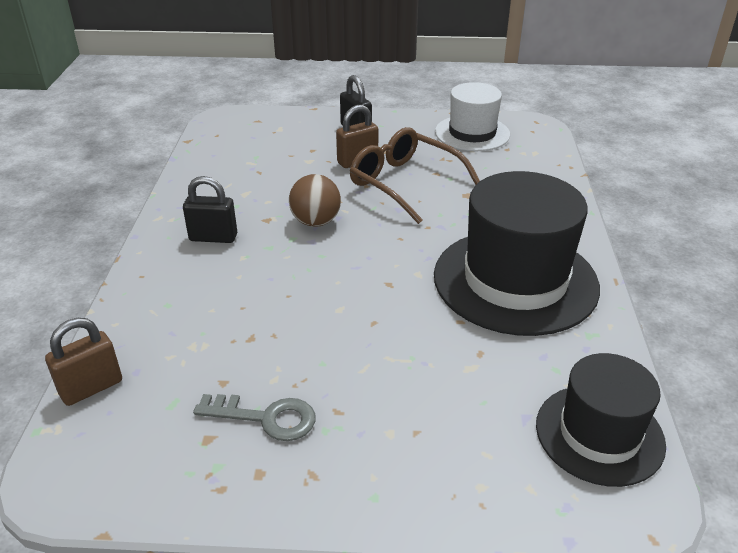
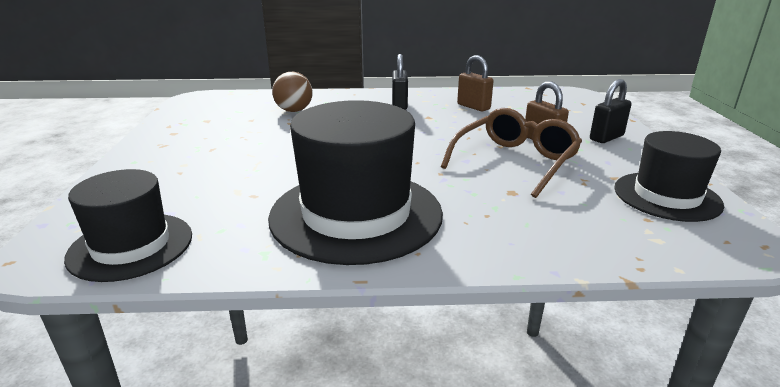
camera: 85 degrees right, 10 degrees down
brown padlock [45,318,122,406] -> brown padlock moved to [457,55,494,111]
grey key [193,394,315,441] -> none
brown ball [289,174,341,227] -> brown ball moved to [272,72,313,112]
white hat [435,82,510,151] -> black hat [614,131,724,222]

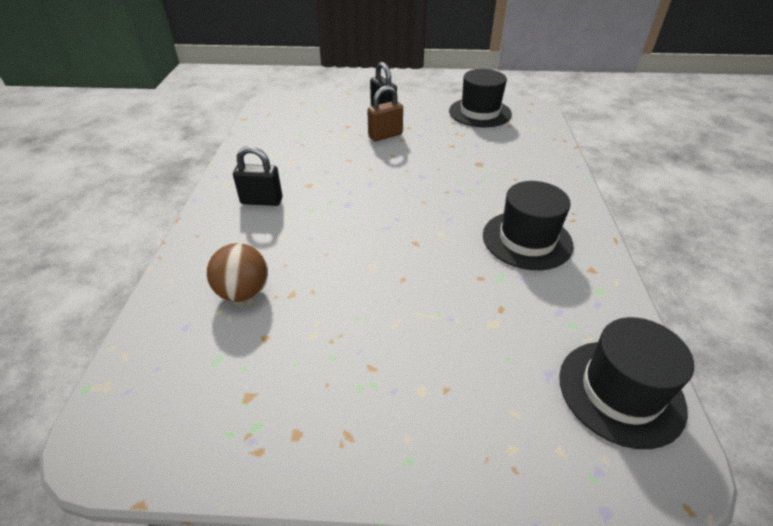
camera: 85 degrees left, 15 degrees up
black hat [268,100,443,265] -> black hat [483,181,573,270], size x0.61
brown glasses [441,108,582,198] -> none
brown padlock [457,55,494,111] -> none

